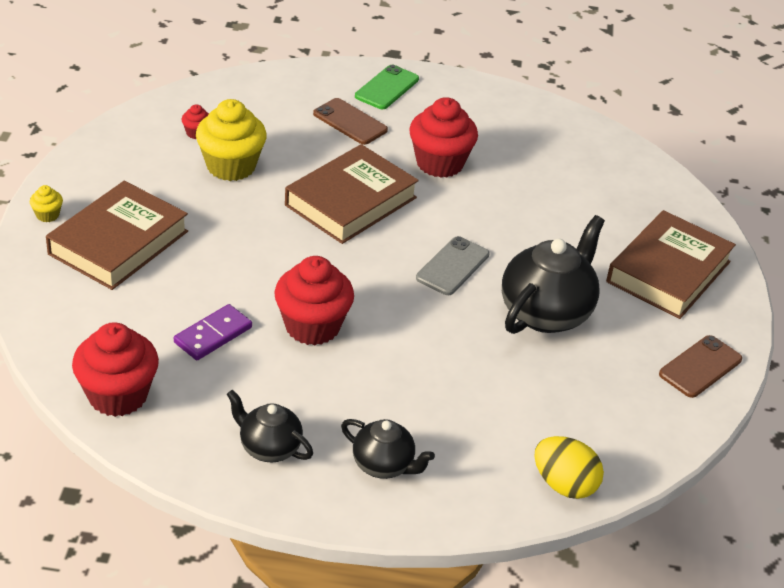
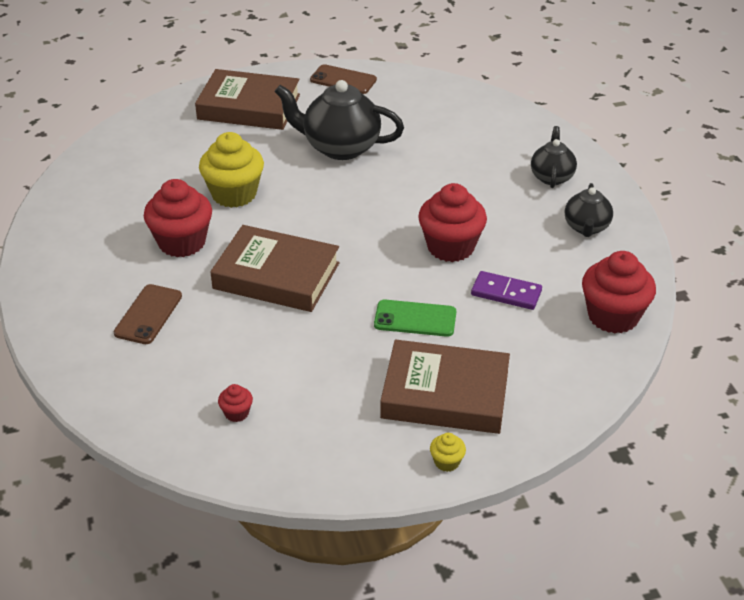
camera: 110 degrees left, 0 degrees up
yellow cupcake [196,99,267,181] -> yellow cupcake moved to [199,132,264,208]
green phone [355,65,419,109] -> green phone moved to [374,300,456,337]
grey phone [416,236,490,295] -> none
yellow egg [534,436,604,499] -> none

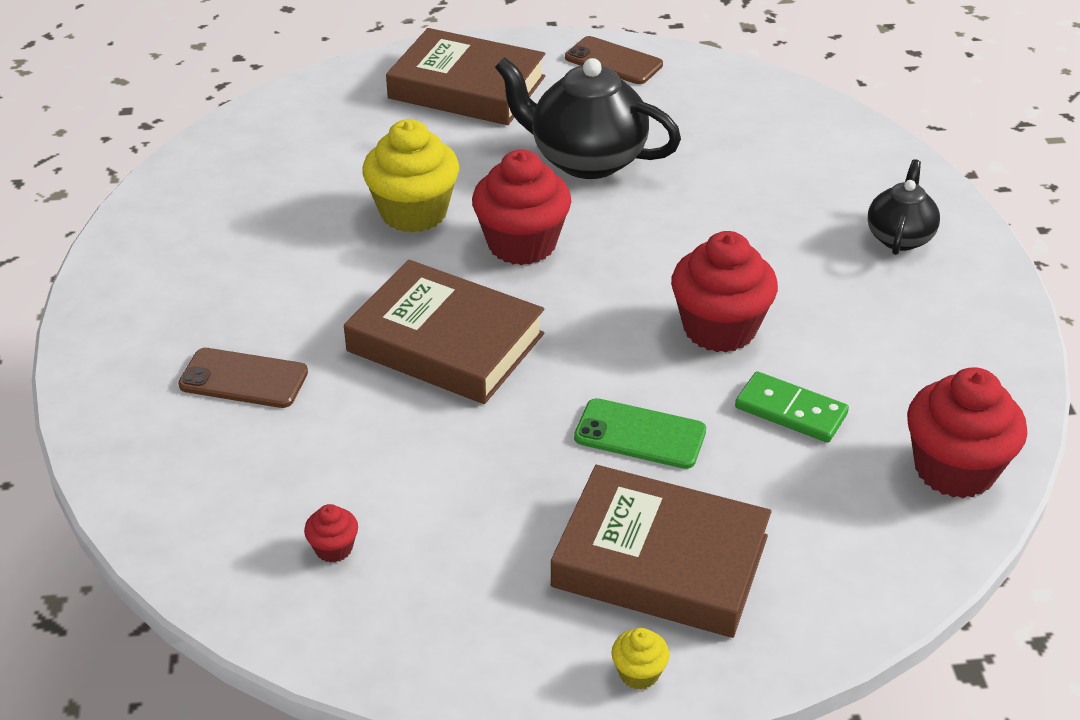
camera: 10 degrees right, 0 degrees up
brown phone [114,284,182,344] -> brown phone turned 75 degrees clockwise [178,348,308,408]
red cupcake [144,179,212,257] -> red cupcake moved to [472,149,571,265]
purple domino [471,271,542,310] -> green domino [735,371,849,443]
black teapot [565,183,613,237] -> none

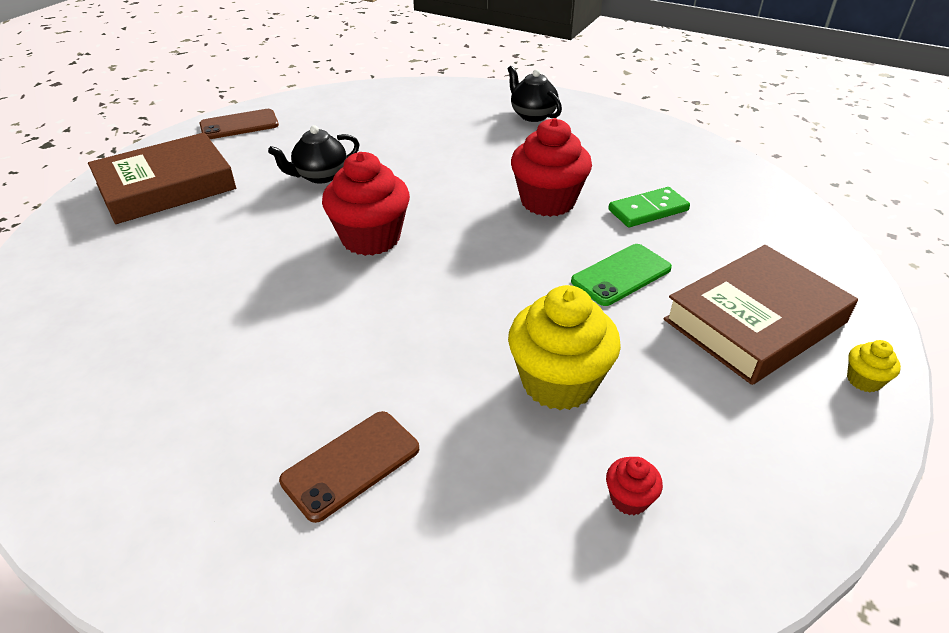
camera: 55 degrees left, 0 degrees up
brown book [344,260,544,404] -> none
yellow cupcake [362,119,459,233] -> yellow cupcake moved to [508,285,621,410]
black teapot [495,57,681,179] -> black teapot [268,125,359,184], size x0.57
red cupcake [907,367,1027,498] -> none

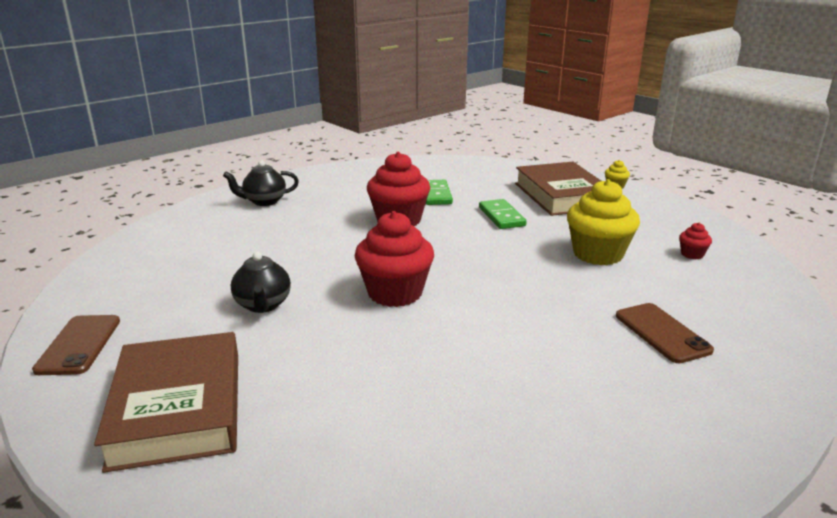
camera: 70 degrees left, 15 degrees down
green phone [571,244,672,306] -> green domino [479,199,527,229]

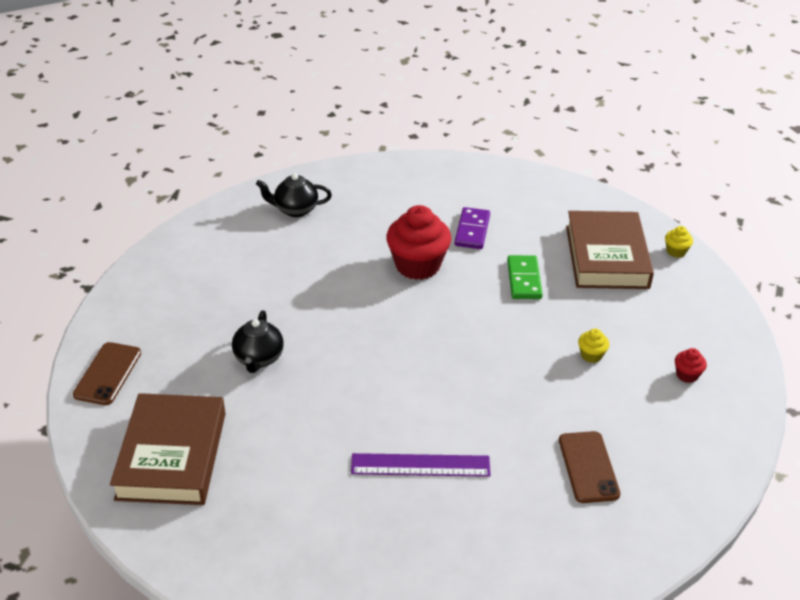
camera: 15 degrees right, 15 degrees up
red cupcake [355,211,434,307] -> none
green domino [426,180,453,205] -> purple domino [454,207,490,249]
yellow cupcake [567,179,640,265] -> yellow cupcake [578,329,609,363], size x0.44
none -> purple ruler [351,453,491,477]

